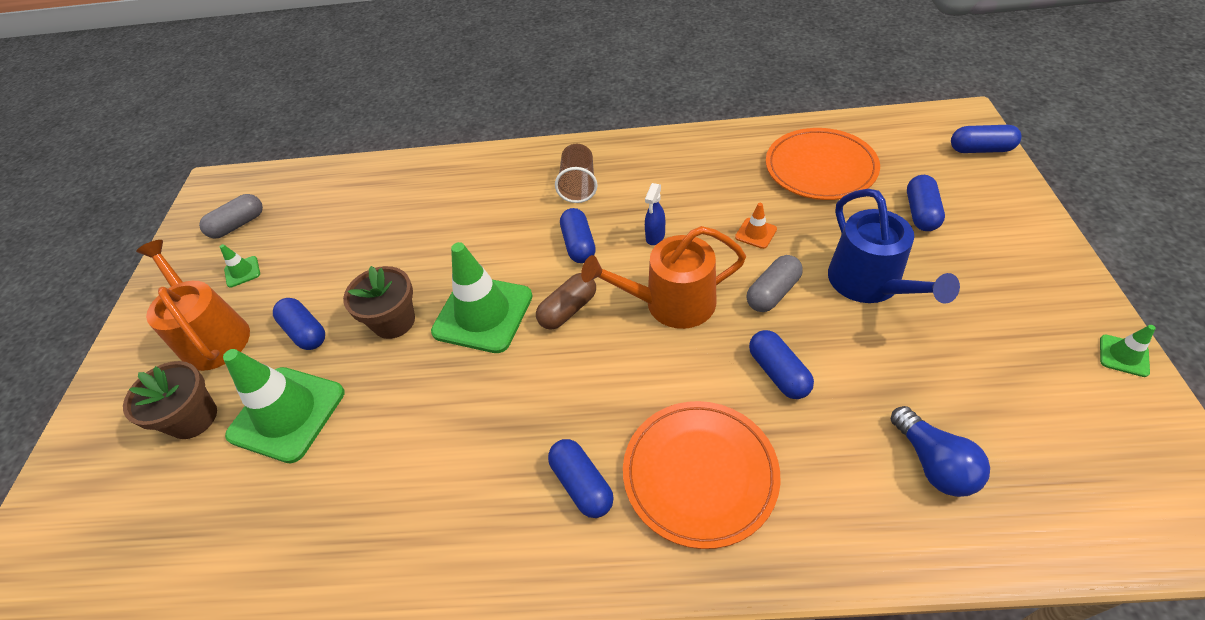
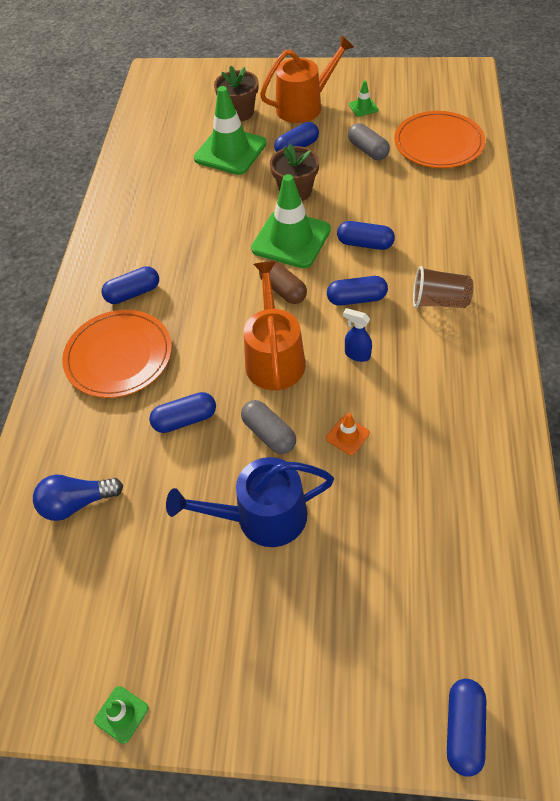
camera: 95 degrees right, 5 degrees up
grey capsule [199,194,263,239] -> grey capsule moved to [348,123,390,160]
orange plate [766,128,880,200] -> orange plate moved to [394,111,485,168]
blue capsule [907,175,945,231] -> blue capsule moved to [337,221,395,250]

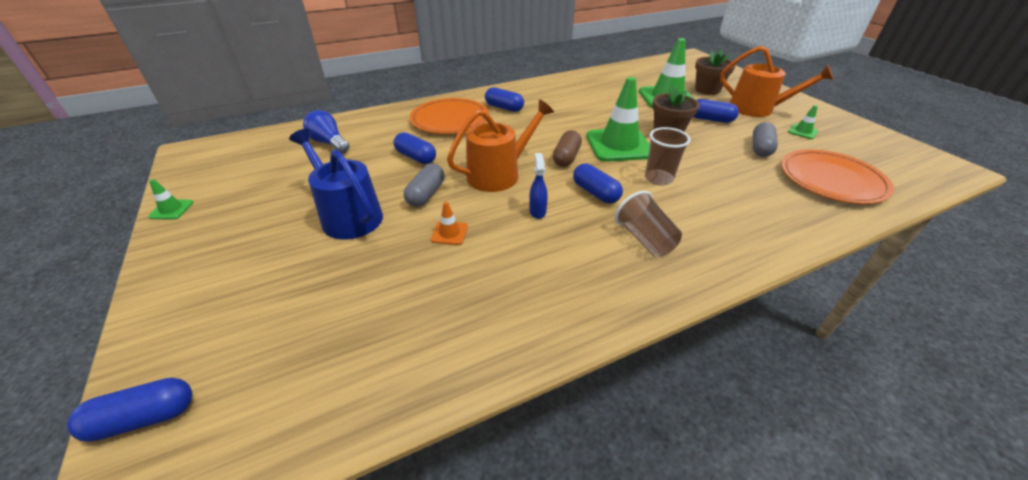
camera: 55 degrees right, 15 degrees down
blue capsule [337,221,395,250] -> brown cup [645,127,691,185]

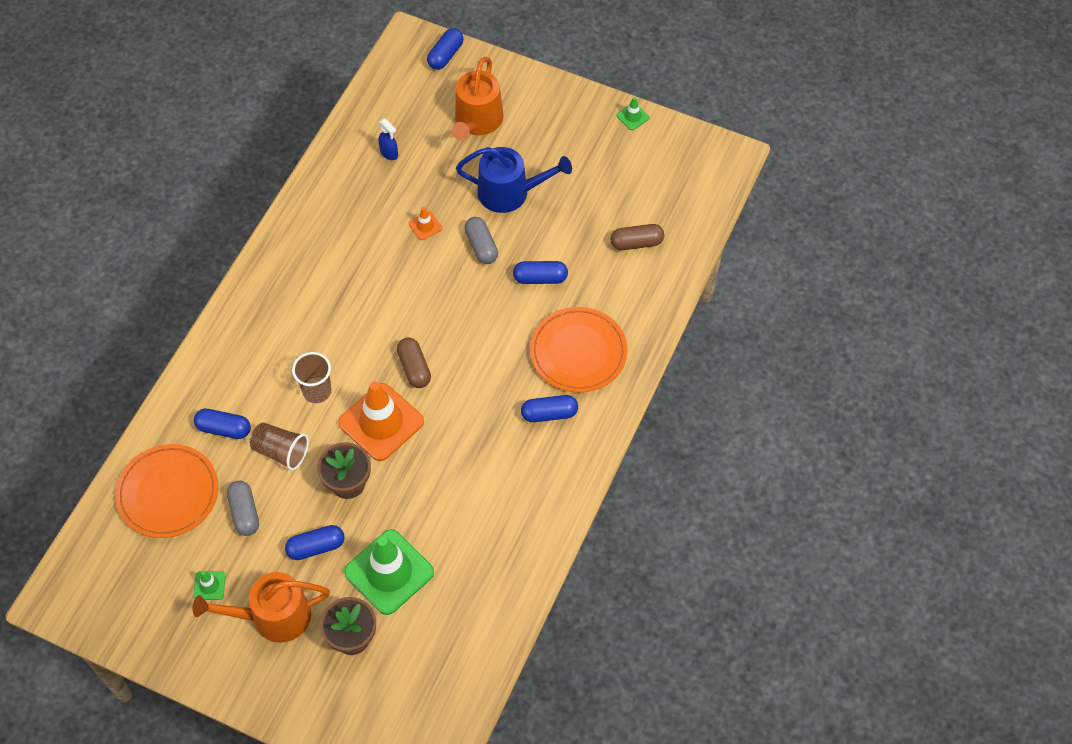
camera: 140 degrees right, 20 degrees up
blue light bulb [303,110,350,153] -> brown capsule [611,224,664,250]
orange watering can [447,99,554,192] -> orange watering can moved to [451,57,504,141]
blue spray bottle [529,153,548,219] -> blue spray bottle moved to [378,118,398,160]
blue capsule [573,163,623,203] -> blue capsule moved to [194,409,251,439]
green traffic cone [586,77,650,162] -> orange traffic cone [338,382,424,461]
brown cup [615,191,682,257] -> brown cup moved to [250,422,309,471]

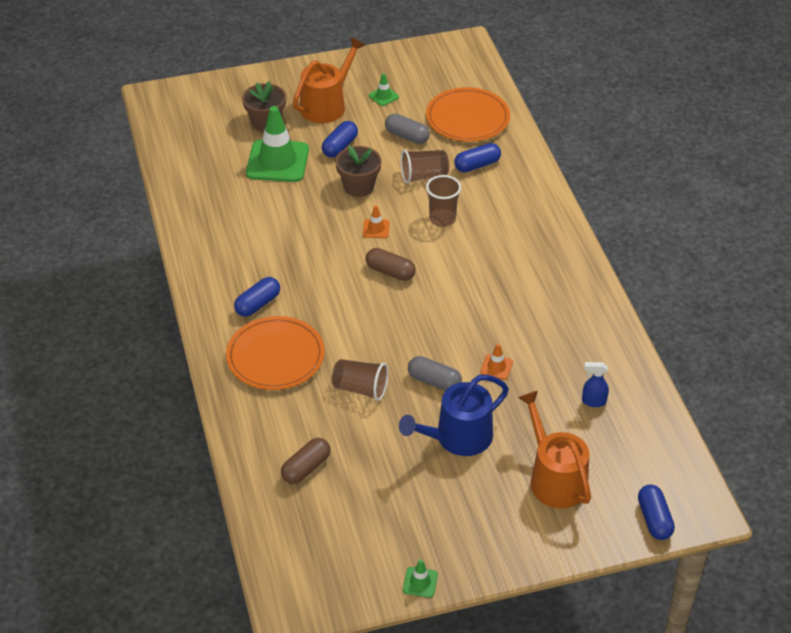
camera: 140 degrees right, 15 degrees down
orange traffic cone [338,382,424,461] -> orange traffic cone [363,205,390,238], size x0.43
blue capsule [513,261,568,284] -> brown cup [332,359,389,401]

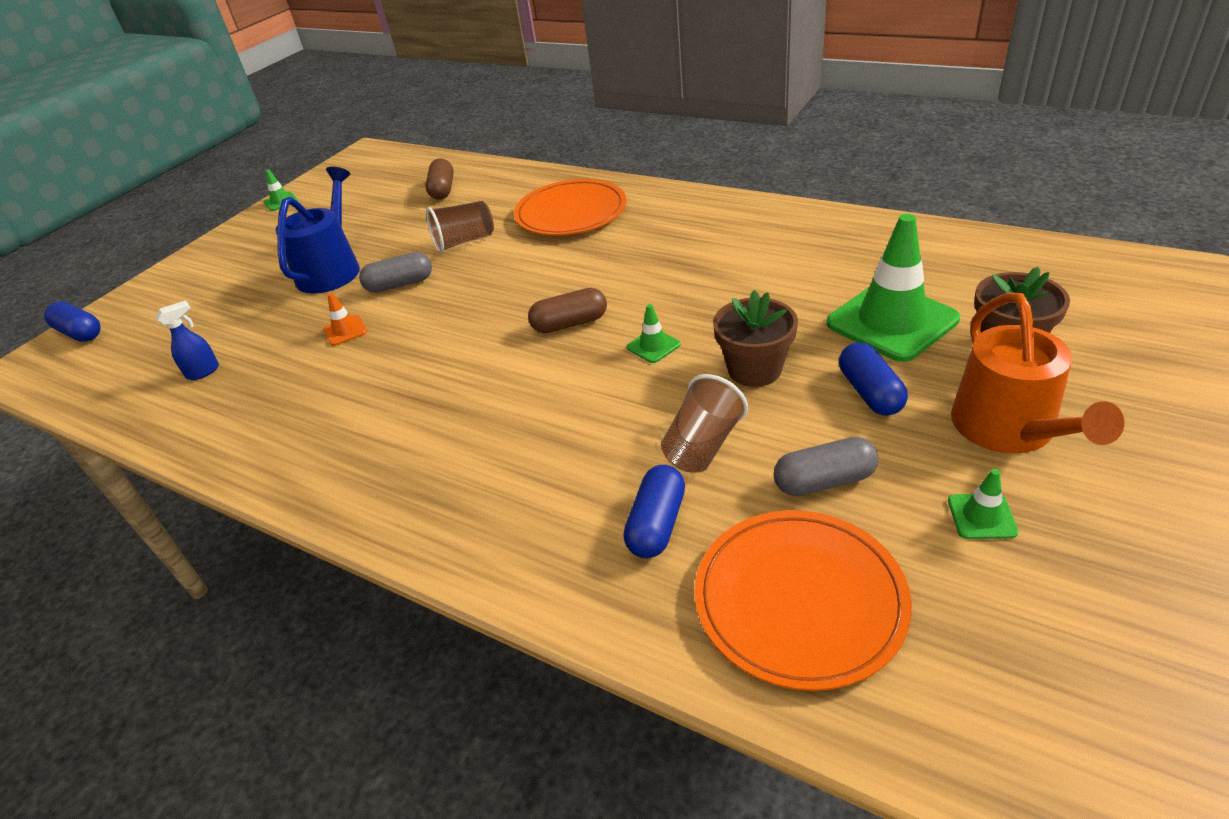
camera: 140 degrees right, 5 degrees down
blue capsule [234,277,280,317] -> none
orange traffic cone [363,205,390,238] -> green traffic cone [627,304,681,363]
brown cup [426,175,461,227] -> none
orange watering can [518,391,591,509] -> none

